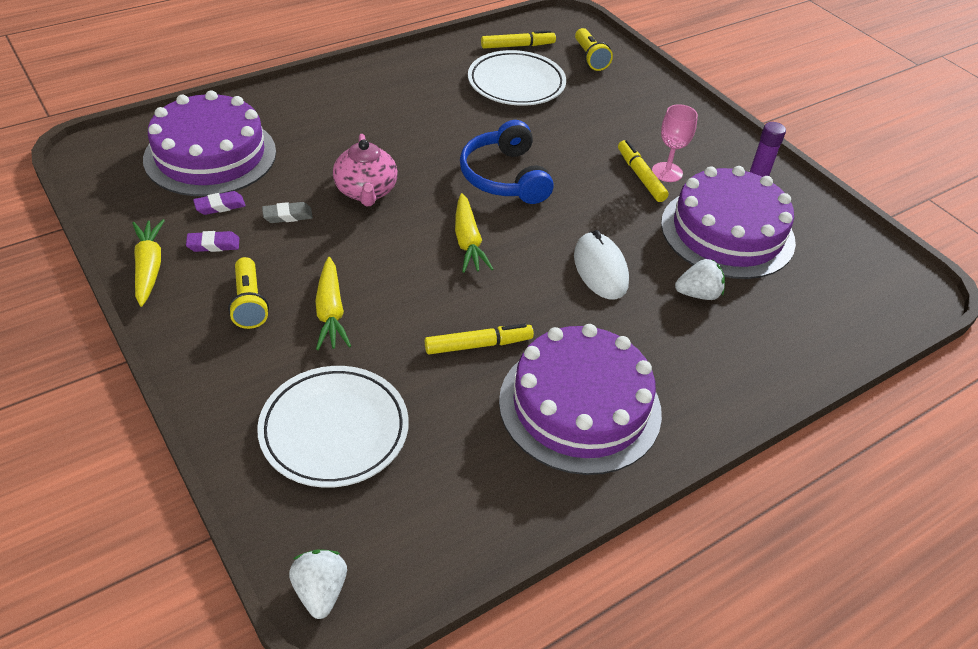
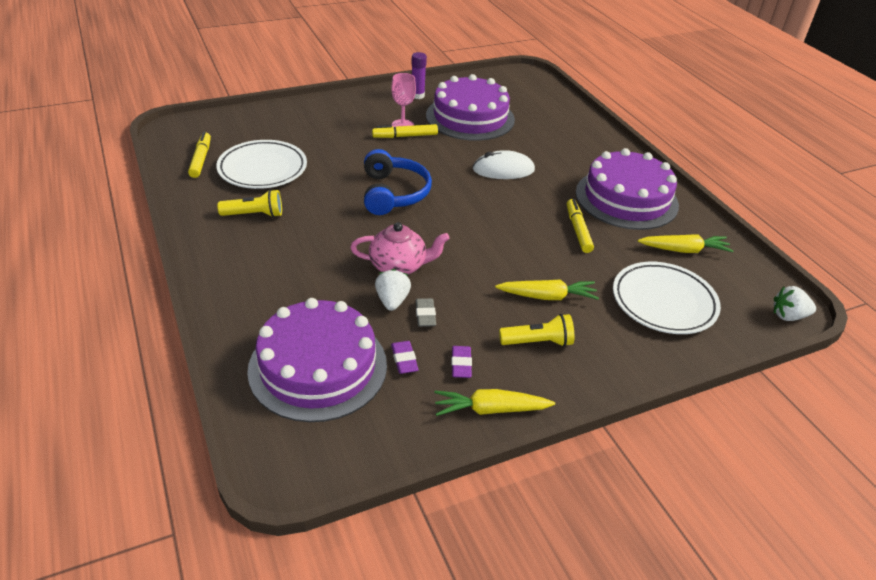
camera: 80 degrees left, 5 degrees down
yellow carrot [455,193,493,273] -> yellow carrot moved to [638,234,734,253]
blue headphones [460,120,554,204] -> blue headphones turned 90 degrees counterclockwise [364,149,432,215]
yellow flashlight [575,28,613,71] -> yellow flashlight moved to [217,189,282,217]
white strawberry [675,259,725,300] -> white strawberry moved to [375,269,411,311]

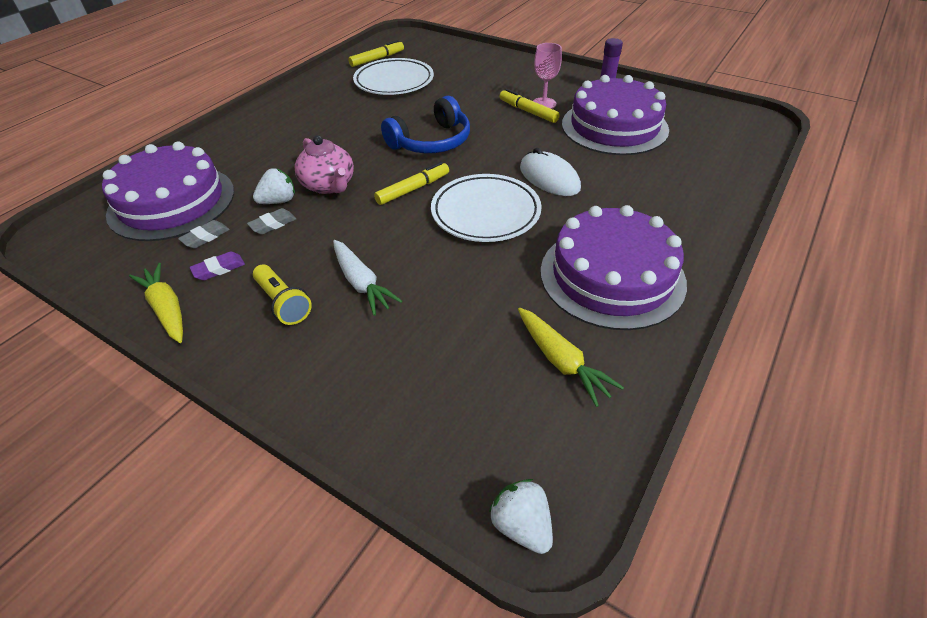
camera: 60 degrees right, 5 degrees up
yellow flashlight [217,189,282,217] -> none
purple eraser [391,341,419,374] -> grey eraser [178,220,230,249]
yellow carrot [495,280,599,300] -> white carrot [333,240,402,316]
yellow marker [567,199,594,253] -> yellow marker moved to [374,162,449,205]
white plate [613,262,721,334] -> white plate moved to [431,174,542,242]

